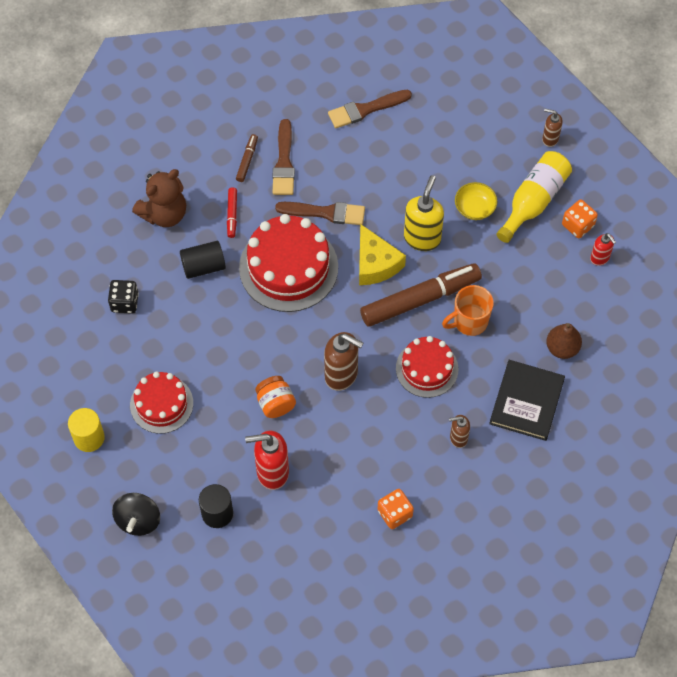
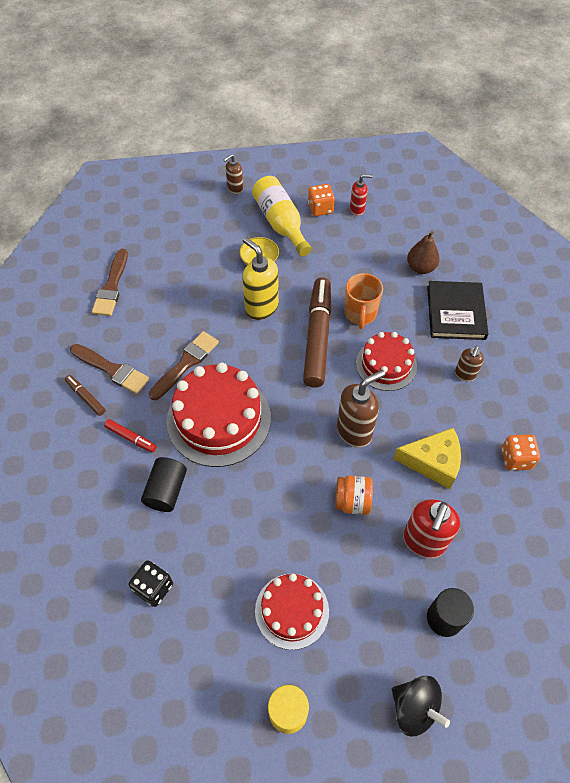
camera: 60 degrees left, 5 degrees down
brown teddy bear [132,169,186,227] -> none
yellow cheese [359,224,406,285] -> yellow cheese moved to [393,428,461,489]
black book [489,360,565,441] -> black book turned 45 degrees clockwise [427,281,489,340]

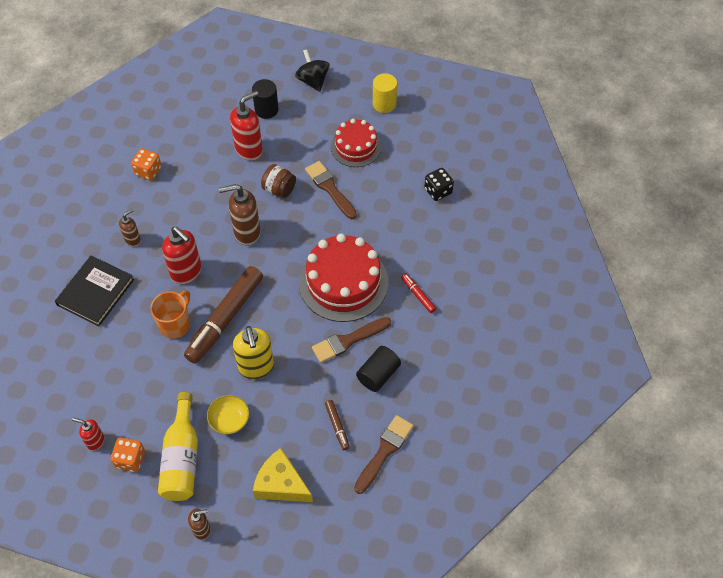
camera: 155 degrees left, 0 degrees up
brown marker [65,375,106,416] -> brown marker moved to [325,400,350,450]
brown brush [70,344,149,394] -> brown brush moved to [305,161,357,219]
black cylinder [141,457,187,512] -> black cylinder moved to [356,346,401,392]
orange jar [335,475,373,515] -> brown jar [261,164,296,198]
red cake [356,332,417,391] -> red soap dispenser [162,227,202,284]
yellow cheese [393,428,461,489] -> yellow cheese moved to [253,448,313,502]
brown pear [407,231,440,274] -> none

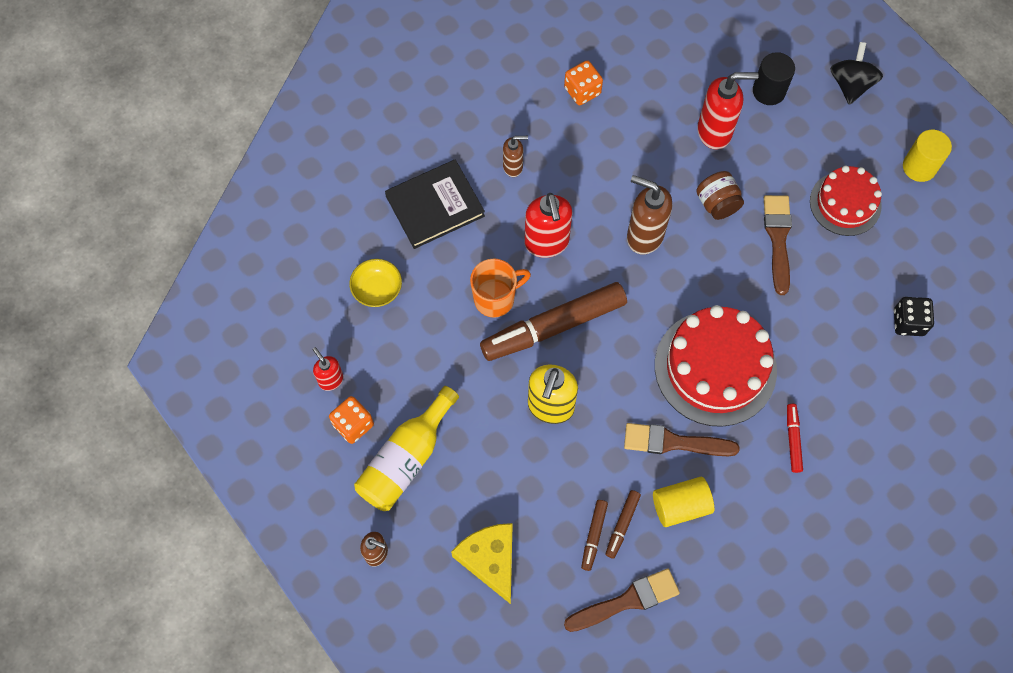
camera: 35 degrees right, 10 degrees up
yellow bowl [207,395,249,434] -> yellow bowl moved to [349,259,402,307]
black cylinder [356,346,401,392] -> yellow cylinder [653,477,714,527]
none -> brown marker [605,490,641,559]

